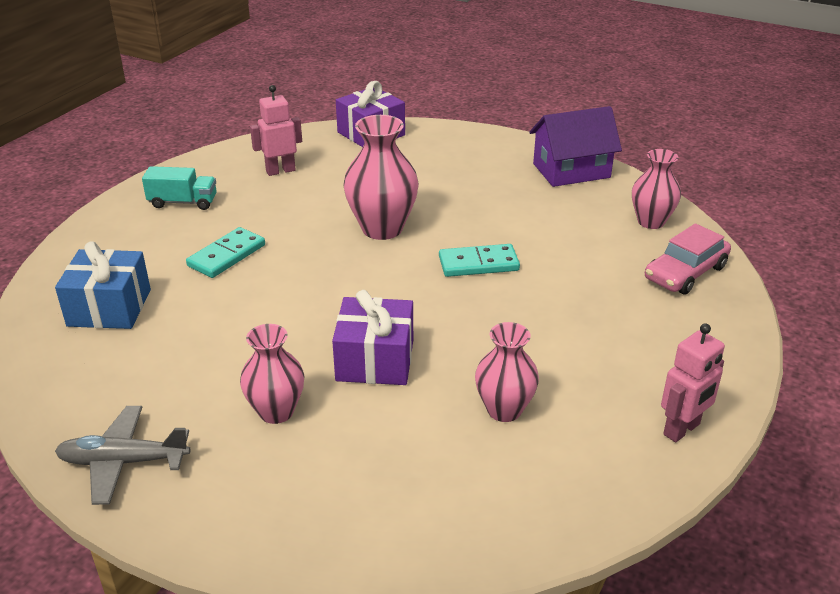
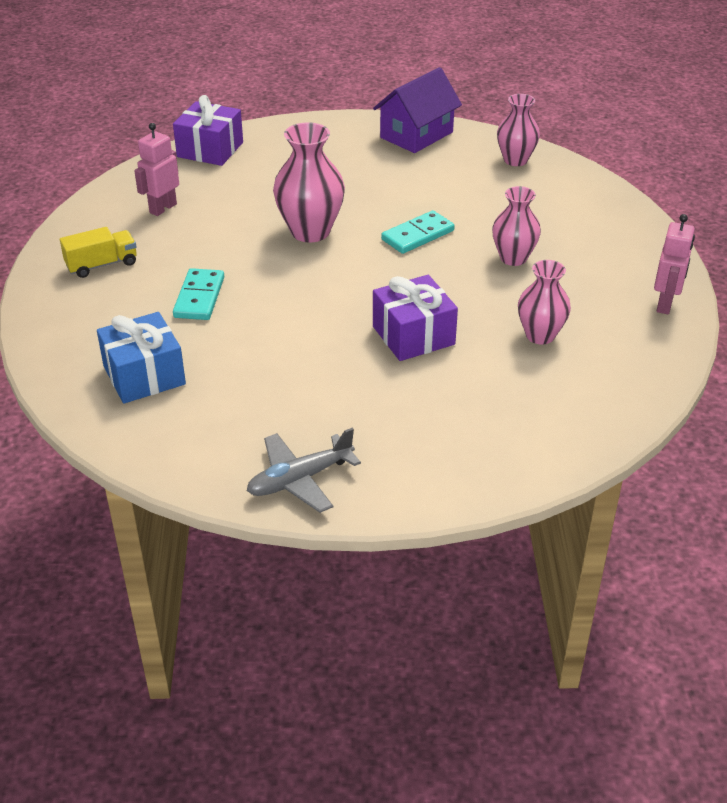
camera: 30 degrees left, 5 degrees up
turquoise truck [142,166,217,210] -> yellow truck [60,227,137,278]
pink vase [240,324,304,424] -> pink vase moved to [492,186,541,266]
pink car [645,223,731,295] -> none

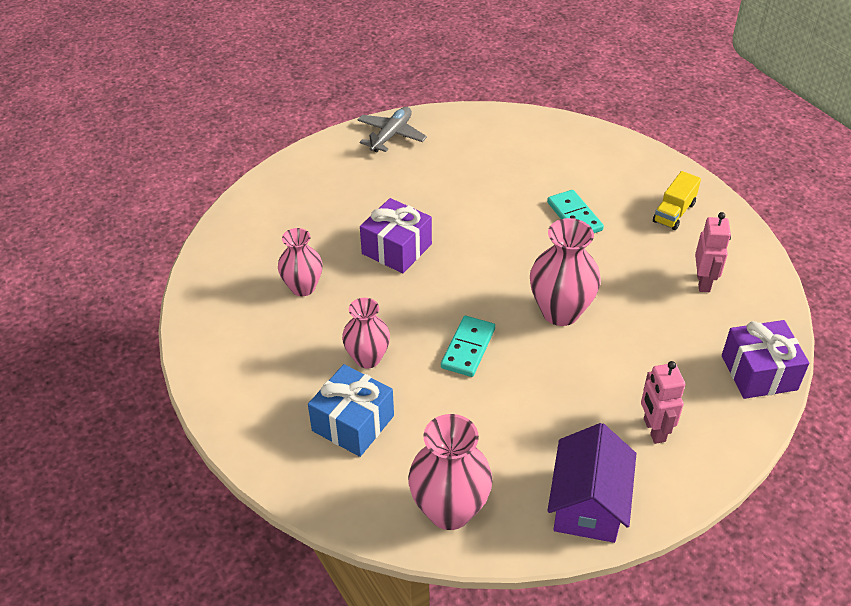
camera: 150 degrees right, 5 degrees up
blue gift [97,312,186,403] -> blue gift moved to [308,364,394,457]
pink vase [497,94,540,166] -> pink vase [408,414,493,530], size x1.52
pink robot [654,214,695,314] -> pink robot moved to [641,361,685,444]

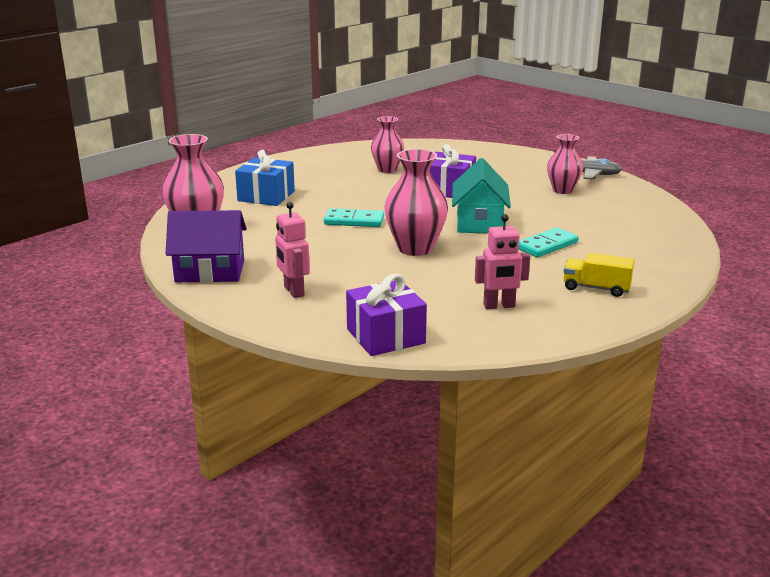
camera: 75 degrees right, 20 degrees down
pink vase [342,298,390,368] -> pink vase moved to [547,134,583,194]
pink robot [641,361,685,444] -> pink robot turned 90 degrees counterclockwise [275,202,310,298]
none -> turquoise house [452,158,511,233]

